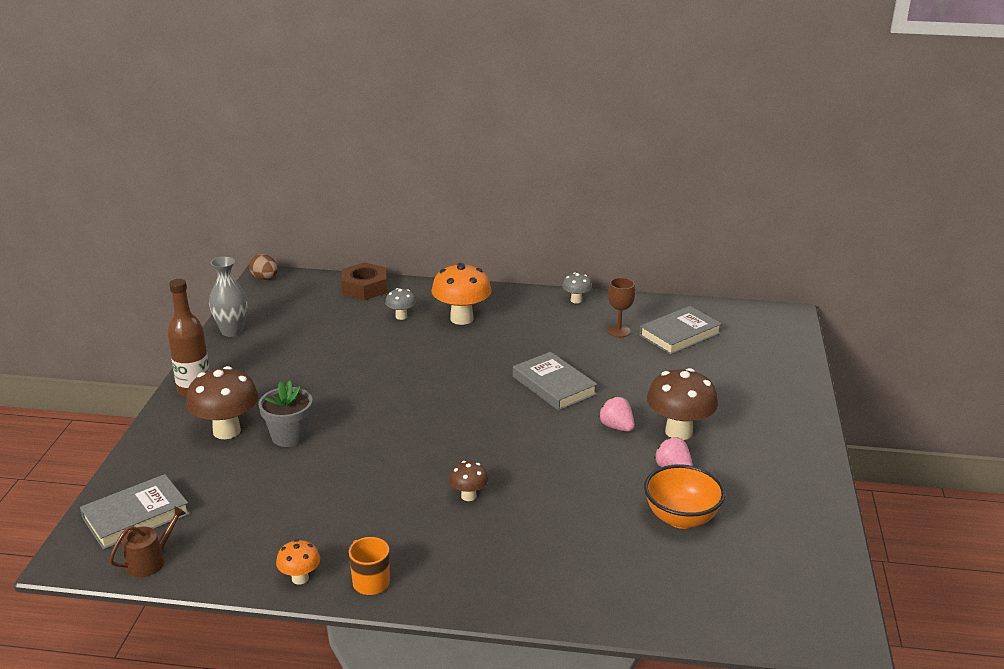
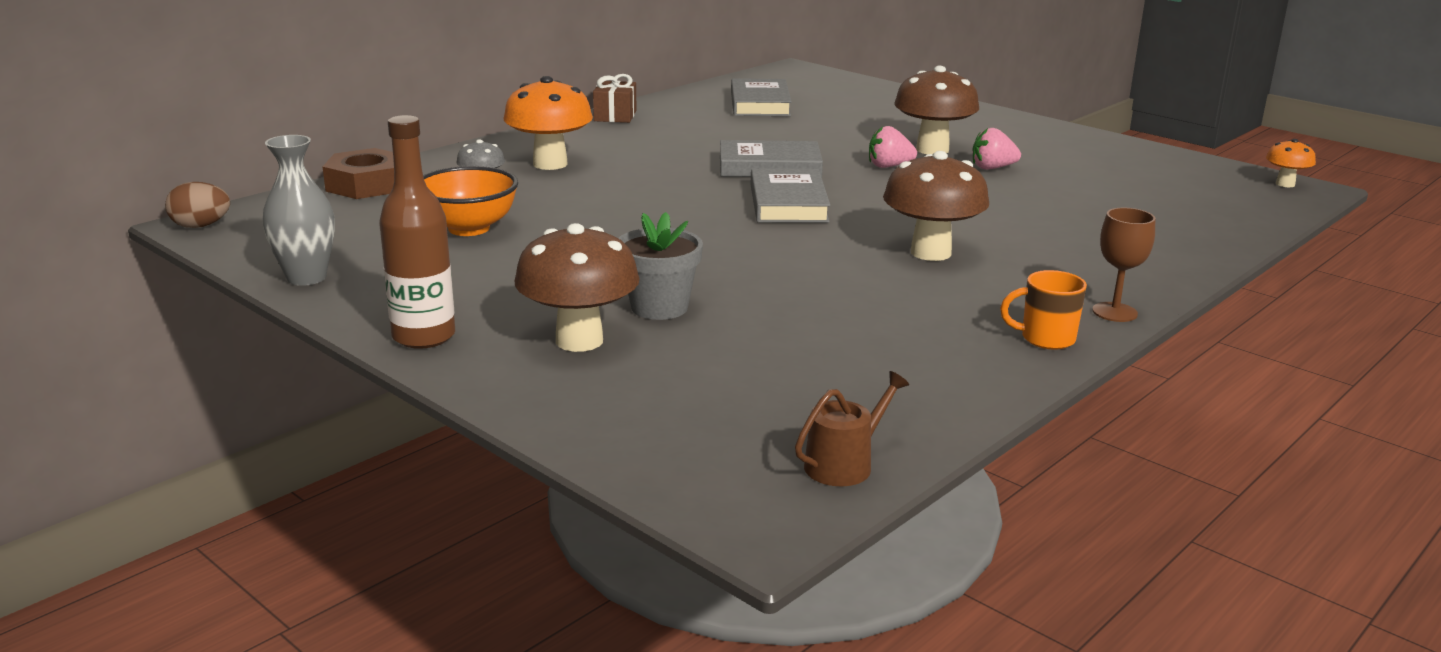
camera: 55 degrees left, 5 degrees down
grey book [80,474,190,550] -> grey book moved to [751,169,830,223]
brown watering can [109,506,186,577] -> brown watering can turned 60 degrees clockwise [795,371,909,487]
orange mushroom [276,539,320,585] -> orange mushroom moved to [1266,139,1316,187]
brown mushroom [449,461,488,501] -> brown mushroom [883,151,989,261], size x1.93
grey mushroom [562,272,592,304] -> brown gift [593,74,637,123]
brown goblet [607,278,635,337] -> brown goblet moved to [1092,208,1156,322]
orange bowl [644,464,725,529] -> orange bowl moved to [423,166,518,236]

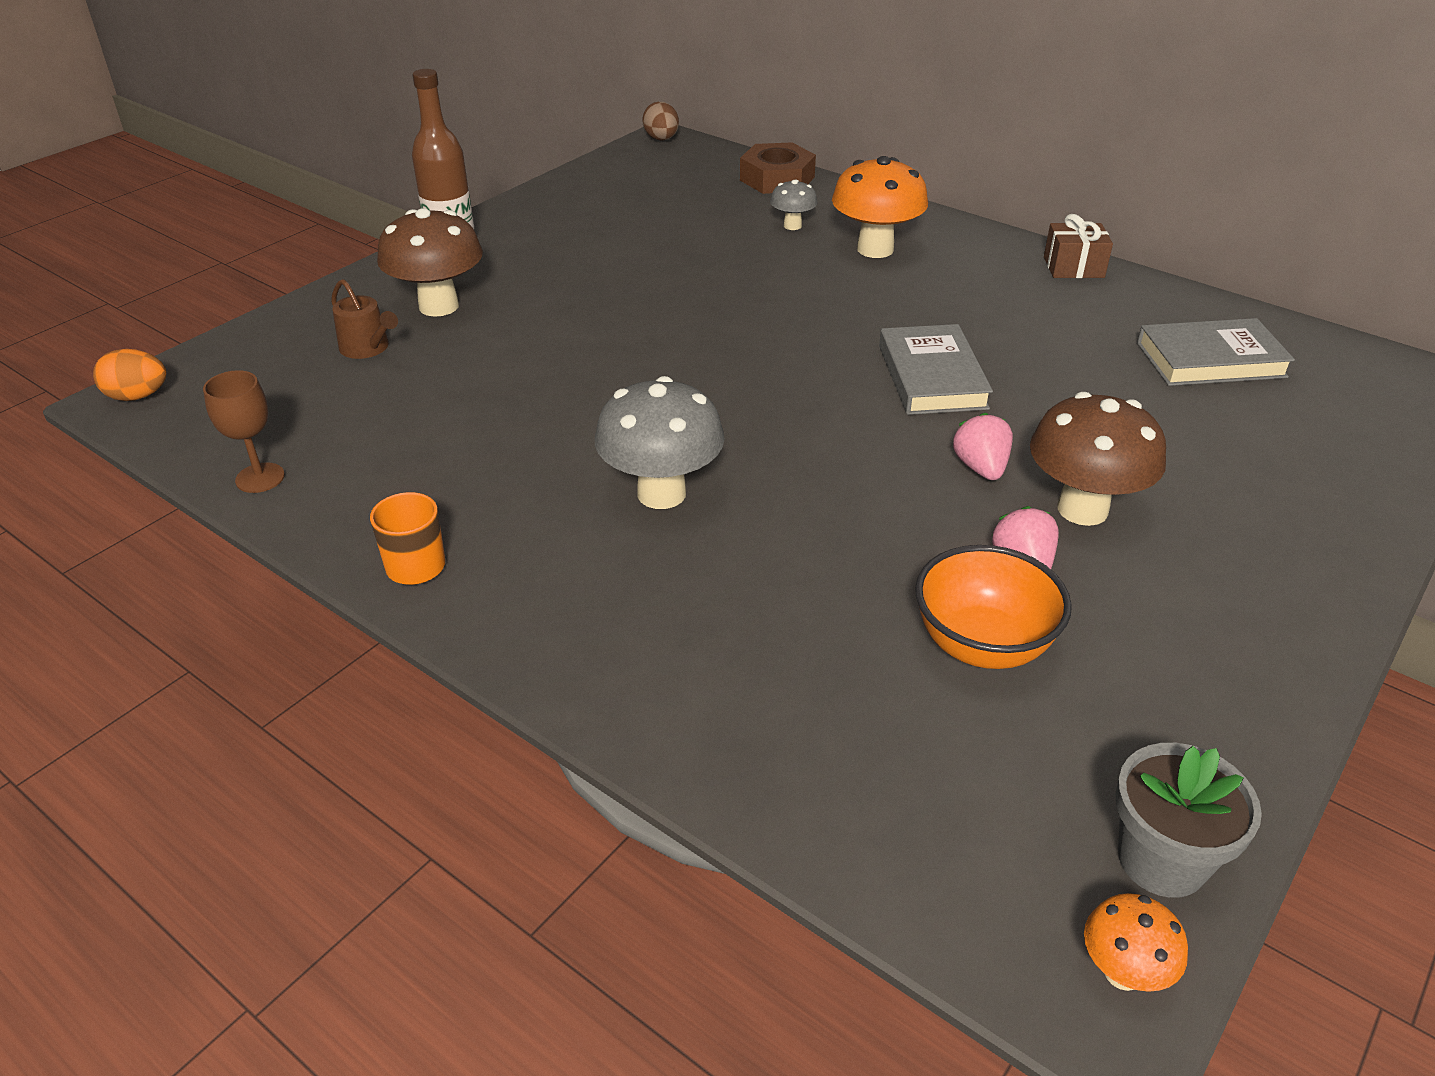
camera: 85 degrees right, 15 degrees up
grey vase [262,135,335,286] -> none
orange bowl [423,166,518,236] -> orange bowl moved to [915,545,1072,669]
grey flower pot [618,212,703,320] -> grey flower pot moved to [1116,743,1262,898]
grey book [751,169,830,223] -> none
brown watering can [795,371,909,487] -> brown watering can moved to [331,279,398,359]
brown mushroom [883,151,989,261] -> grey mushroom [595,376,725,509]
brown goblet [1092,208,1156,322] -> brown goblet moved to [203,370,285,493]
none -> orange egg [93,349,166,401]

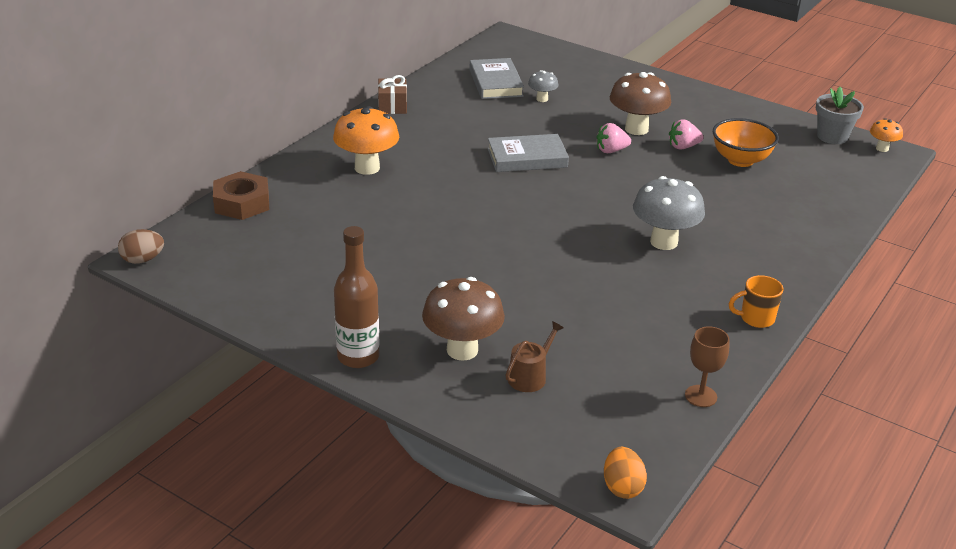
camera: 95 degrees left, 5 degrees down
grey mushroom [770,180,818,230] -> grey mushroom moved to [528,70,558,102]

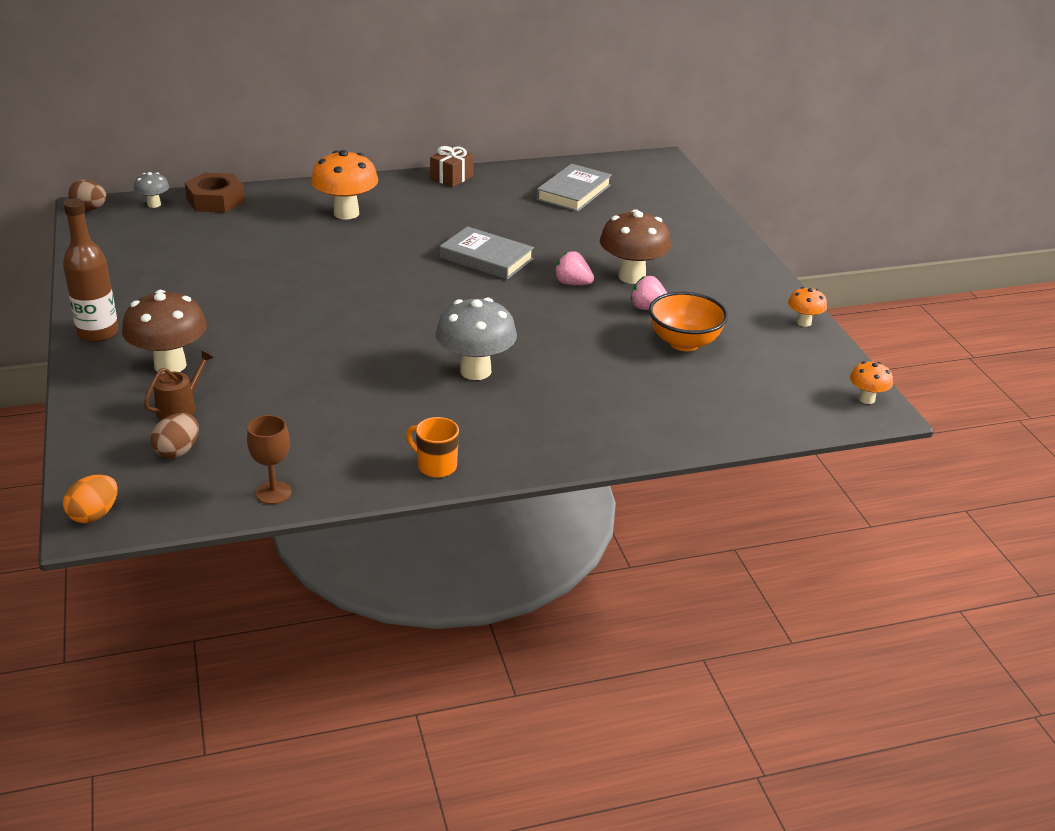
camera: 40 degrees right, 0 degrees up
brown watering can [506,321,564,392] -> brown watering can turned 45 degrees counterclockwise [144,351,214,420]
grey mushroom [528,70,558,102] -> grey mushroom moved to [134,172,169,208]
grey flower pot [816,87,864,144] -> none
none -> brown egg [151,413,199,459]
none -> orange mushroom [788,287,827,327]

